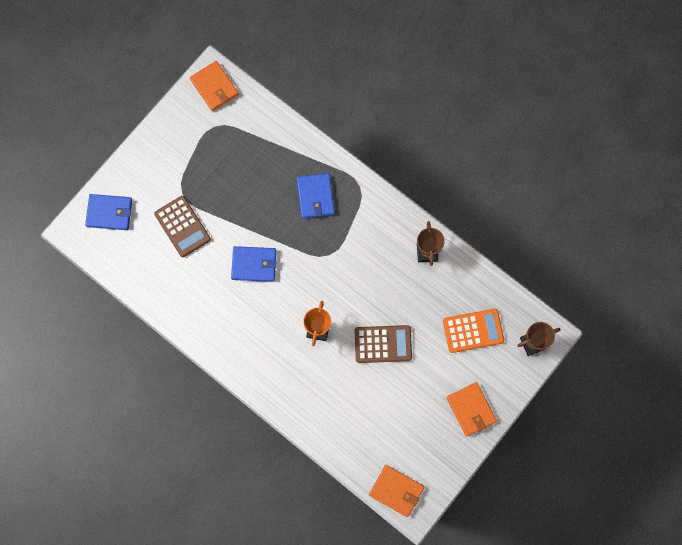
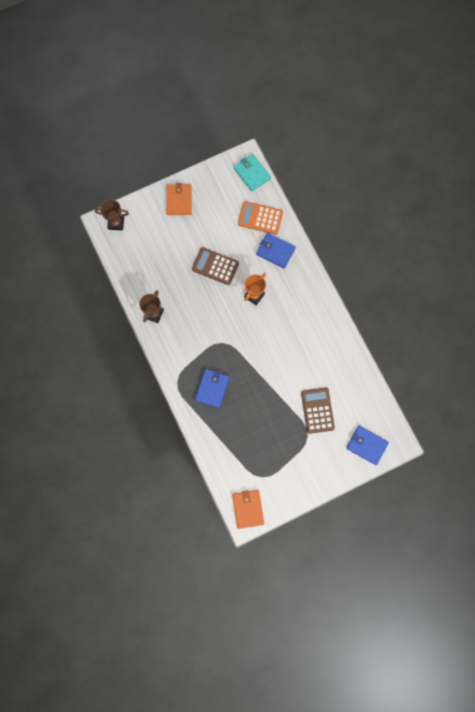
camera: 155 degrees left, 0 degrees up
blue wallet [231,246,277,282] -> blue wallet moved to [256,233,296,268]
orange wallet [369,465,424,517] -> turquoise wallet [234,154,271,192]
orange calculator [443,309,504,353] -> orange calculator moved to [238,201,283,235]

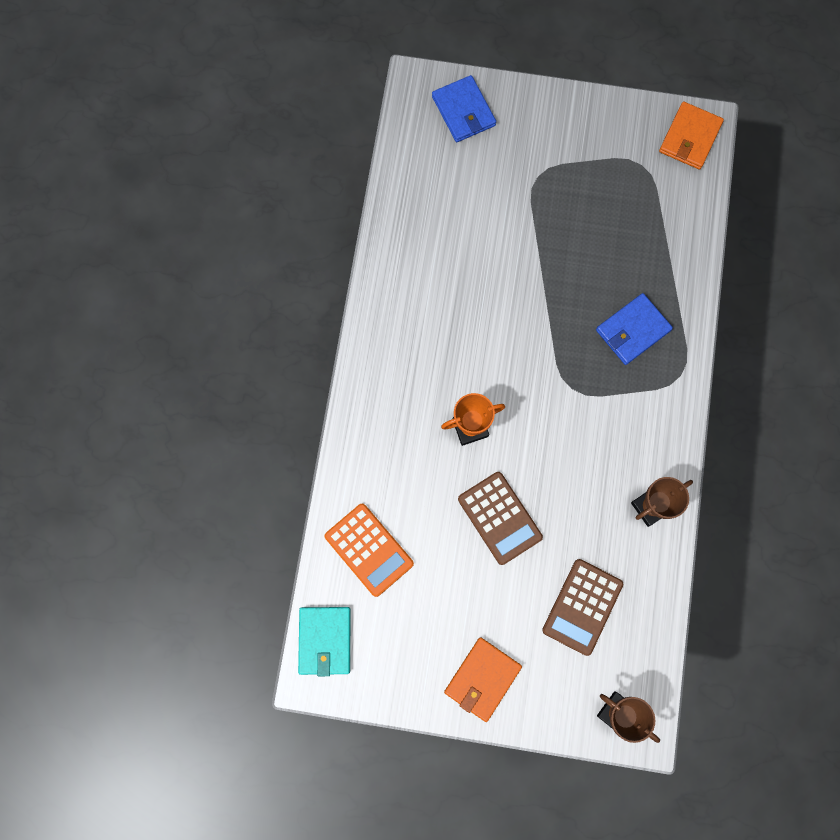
camera: 145 degrees left, 0 degrees up
blue wallet [256,233,296,268] -> none
brown calculator [301,388,335,434] -> brown calculator moved to [542,559,623,656]

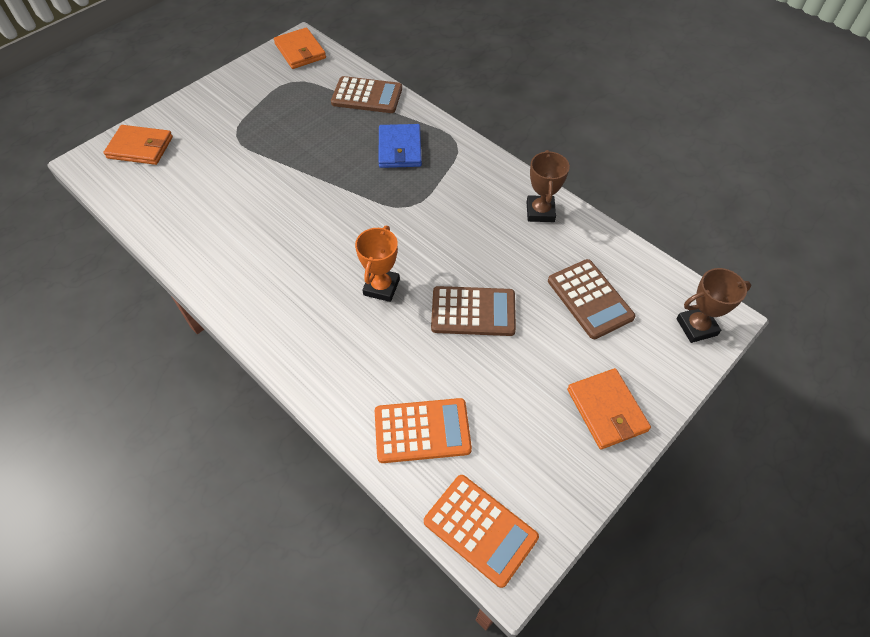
camera: 55 degrees left, 20 degrees down
turquoise wallet [298,607,351,676] -> orange calculator [424,475,539,588]
blue wallet [432,75,496,142] -> orange wallet [103,125,173,165]
none -> brown calculator [331,76,402,113]

